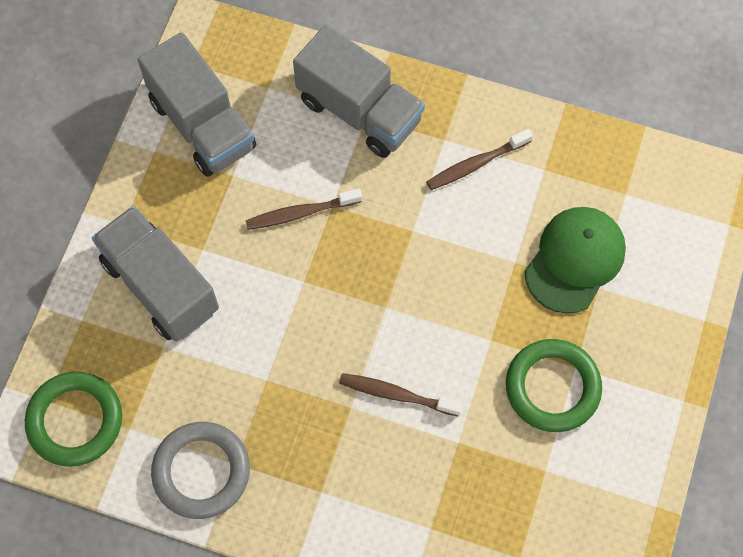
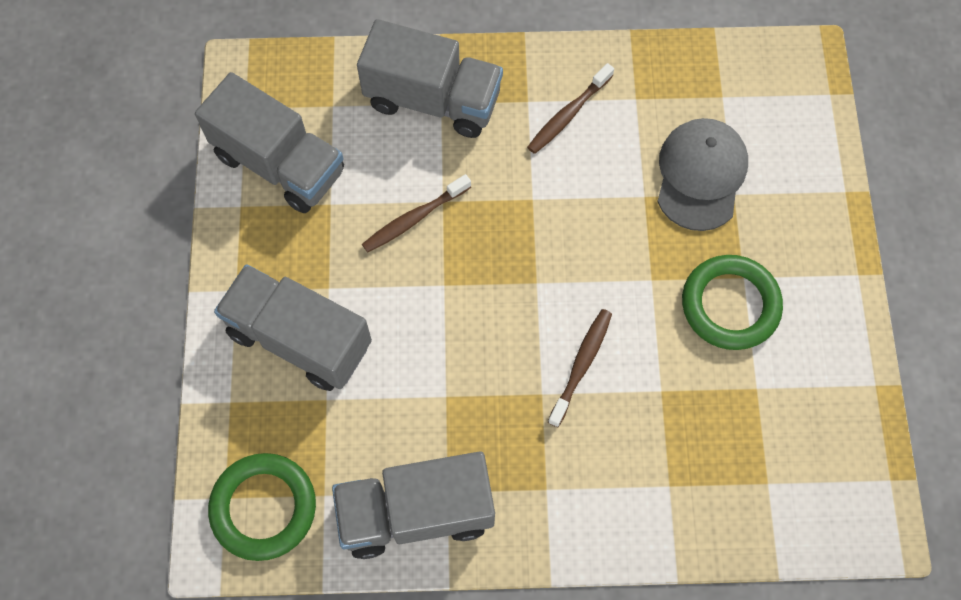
camera: 20 degrees left, 0 degrees up
grey ring [151,422,250,519] -> grey truck [332,451,495,559]
brown toothbrush [339,373,462,416] -> brown toothbrush turned 120 degrees clockwise [548,309,612,427]
green cap [525,207,626,314] -> grey cap [657,118,748,231]

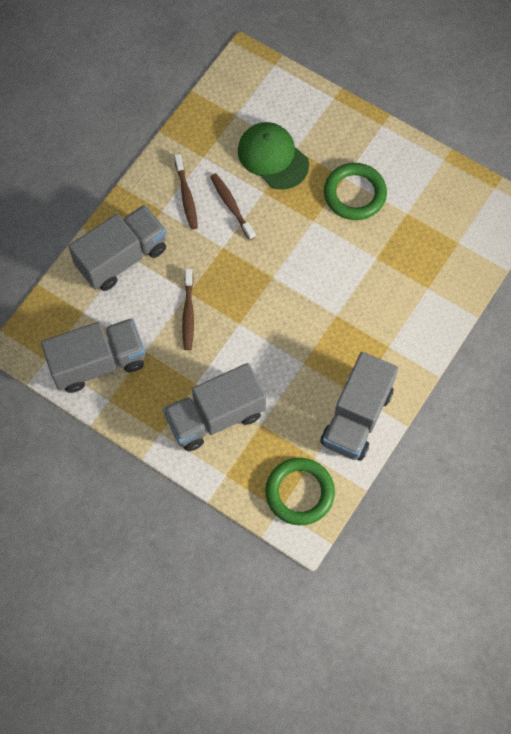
camera: 55 degrees left, 0 degrees up
brown toothbrush [548,309,612,427] -> brown toothbrush moved to [210,173,255,240]
grey cap [657,118,748,231] -> green cap [238,122,309,190]

